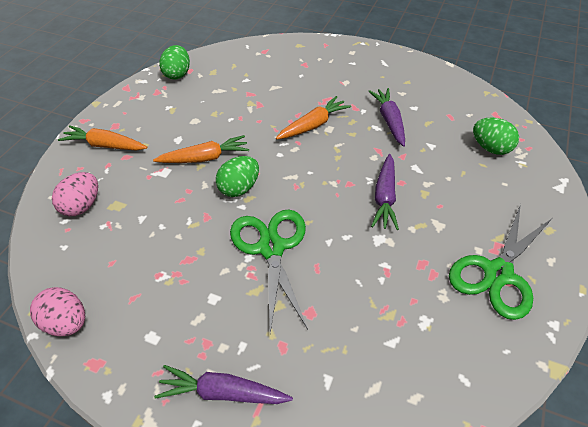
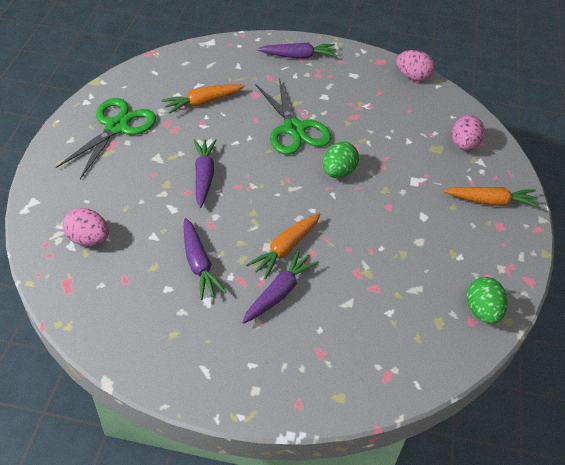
camera: 165 degrees right, 0 degrees up
orange carrot [153,135,249,163] -> orange carrot moved to [162,84,245,114]
green egg [473,117,519,155] -> pink egg [63,208,109,246]
none -> purple carrot [242,249,319,324]

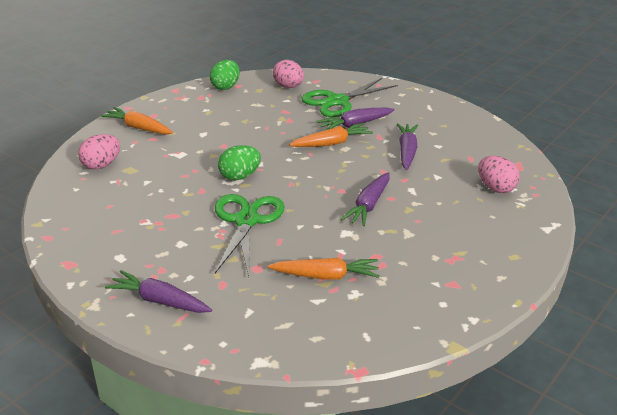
camera: 150 degrees left, 15 degrees down
green scissors [56,98,156,179] -> green scissors moved to [301,78,398,117]
pink egg [396,50,434,81] -> pink egg moved to [273,60,304,88]

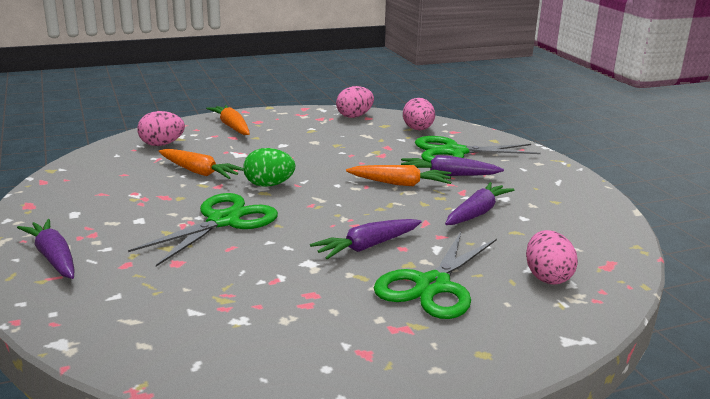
camera: 30 degrees right, 10 degrees down
green egg [210,60,240,90] -> pink egg [336,86,374,118]
orange carrot [268,258,380,280] -> orange carrot moved to [159,149,244,179]
none -> green scissors [374,232,497,319]

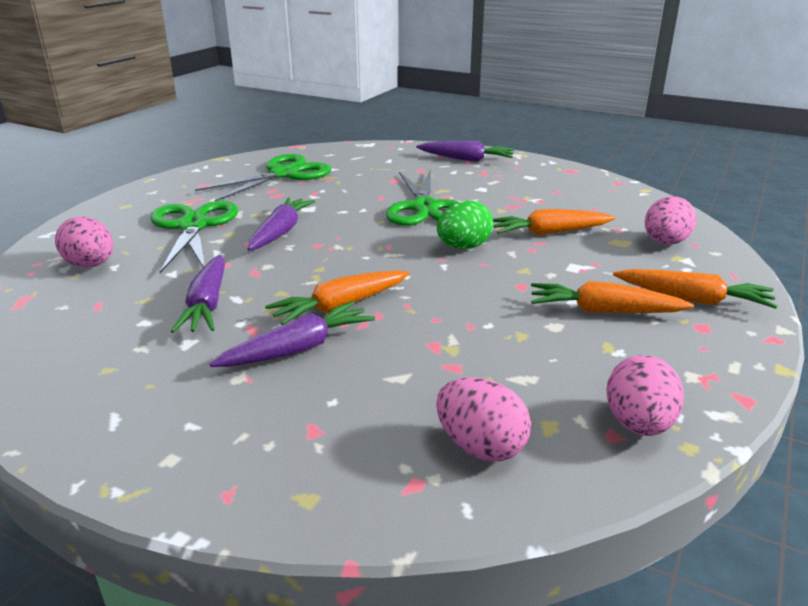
camera: 140 degrees right, 5 degrees up
green scissors [415,136,541,163] -> green scissors moved to [195,154,331,201]
none -> orange carrot [531,281,694,313]

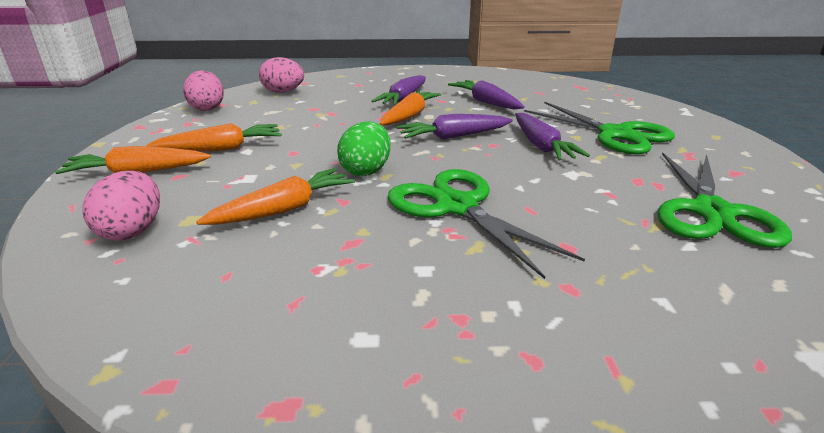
camera: 150 degrees right, 0 degrees up
pink egg [55,216,113,268] -> none
purple carrot [416,141,515,162] -> purple carrot moved to [397,114,513,140]

